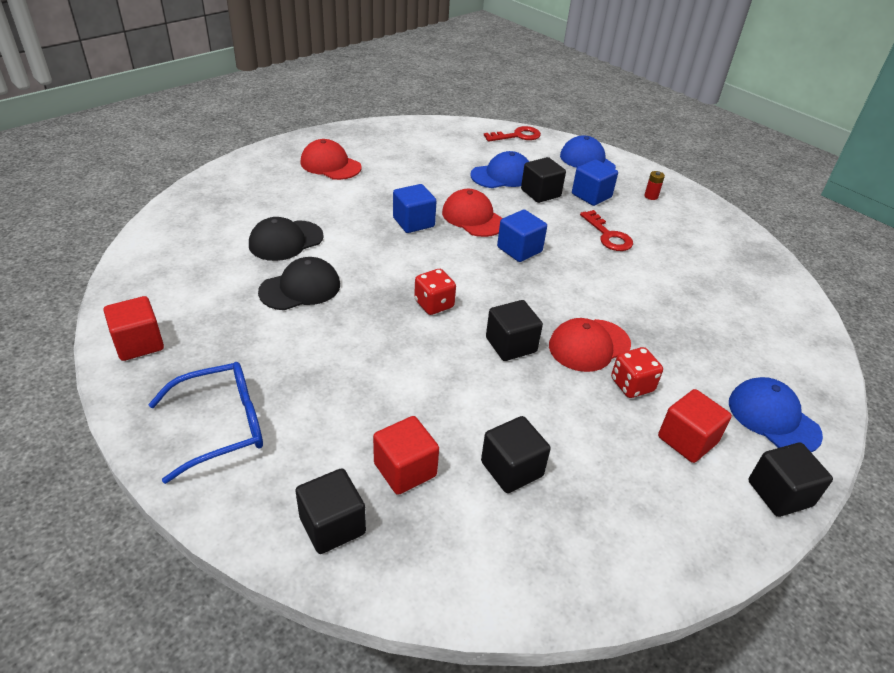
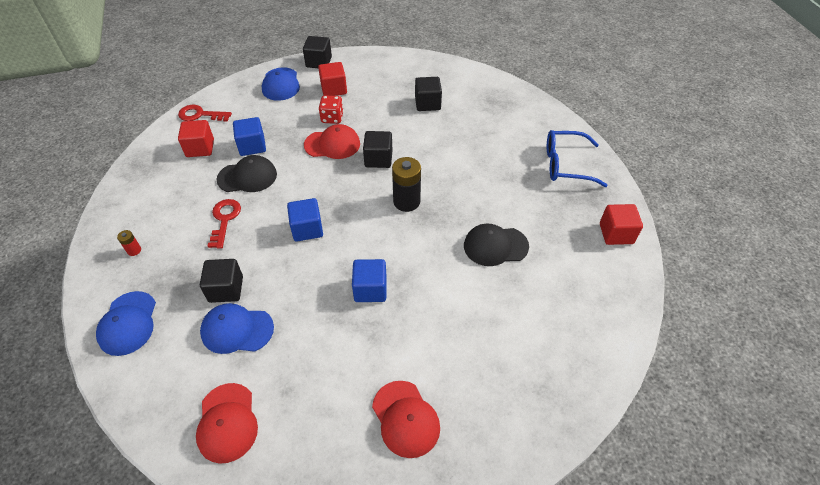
camera: 150 degrees left, 10 degrees up
black cap [249,217,324,261] -> black cap moved to [216,155,277,192]
black cube [295,468,366,554] -> none
red cube [373,416,439,495] -> red cube moved to [178,120,214,157]
red dice [414,269,456,315] -> black battery [392,157,421,212]
red cap [442,189,502,237] -> red cap moved to [196,383,258,464]
red key [484,126,541,142] -> red key moved to [178,105,232,122]
blue cube [572,160,618,206] -> blue cube moved to [233,117,266,156]

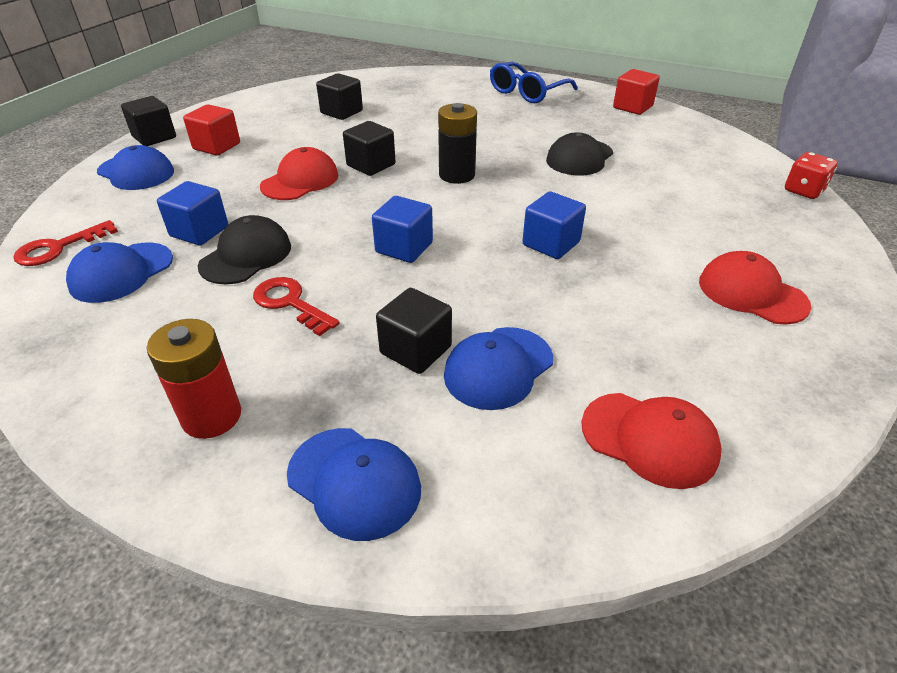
camera: 50 degrees left, 10 degrees down
red battery [117,230,141,256] -> red battery [147,319,241,439], size x2.12
red cube [178,120,214,157] -> blue cap [66,242,173,303]
red dice [319,95,344,124] -> red dice moved to [785,152,837,199]
red cap [372,381,440,458] -> red cap turned 150 degrees counterclockwise [699,251,811,325]

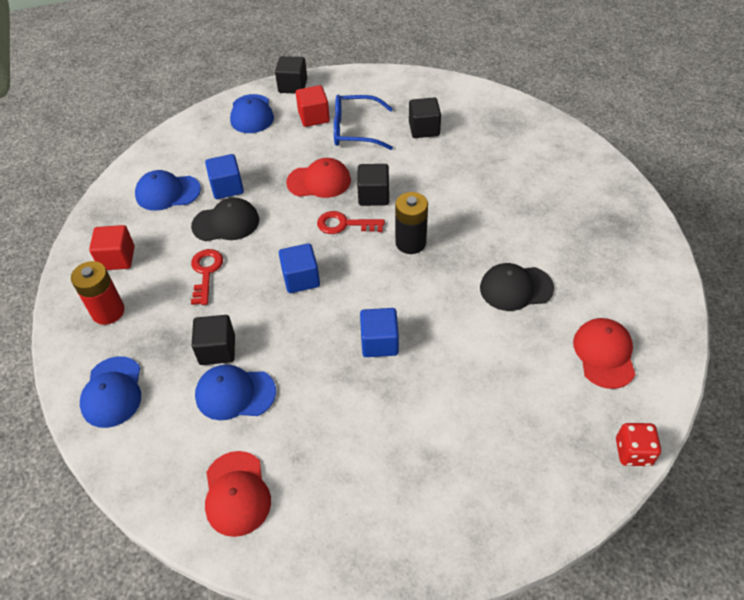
camera: 50 degrees right, 10 degrees up
red key [13,220,118,266] -> red key moved to [317,211,385,234]
blue glasses [490,62,578,103] -> blue glasses moved to [334,95,393,150]
red cube [613,69,660,115] -> red cube moved to [89,225,135,270]
red cap [699,251,811,325] -> red cap moved to [573,318,635,389]

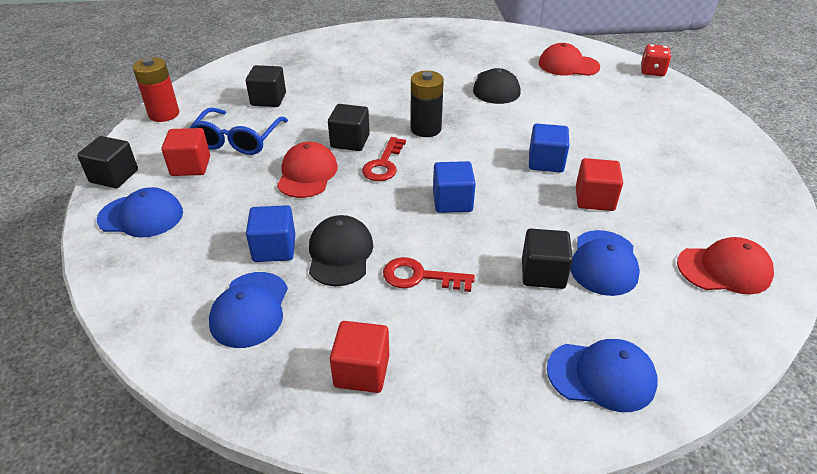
camera: 80 degrees left, 10 degrees down
red battery [71,261,125,325] -> red battery moved to [132,57,179,122]
none -> red cube [576,158,623,211]

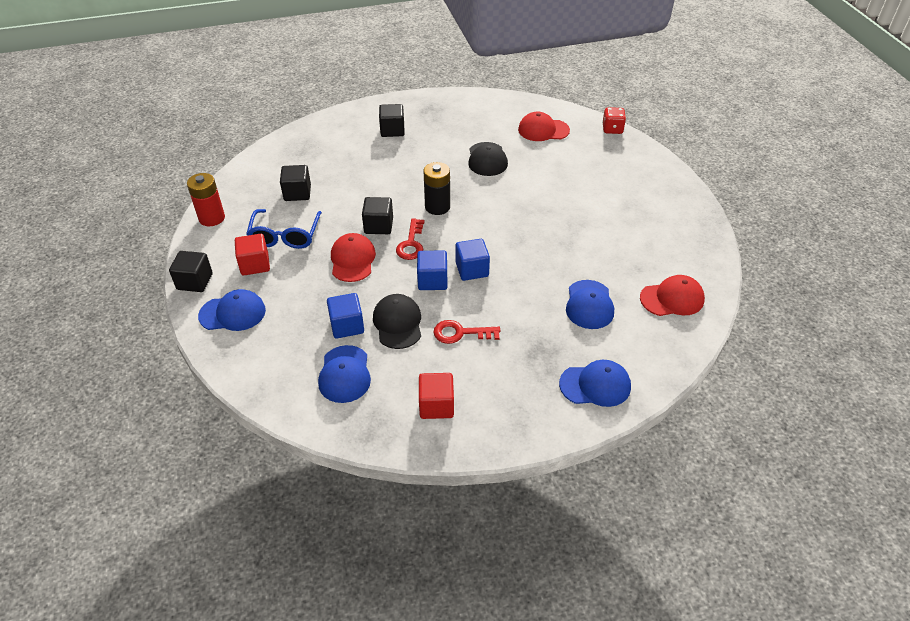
camera: 10 degrees left, 5 degrees up
black cube [522,229,573,289] -> black cube moved to [379,104,405,137]
blue cube [529,124,569,173] -> blue cube moved to [417,250,448,290]
red cube [576,158,623,211] -> none

